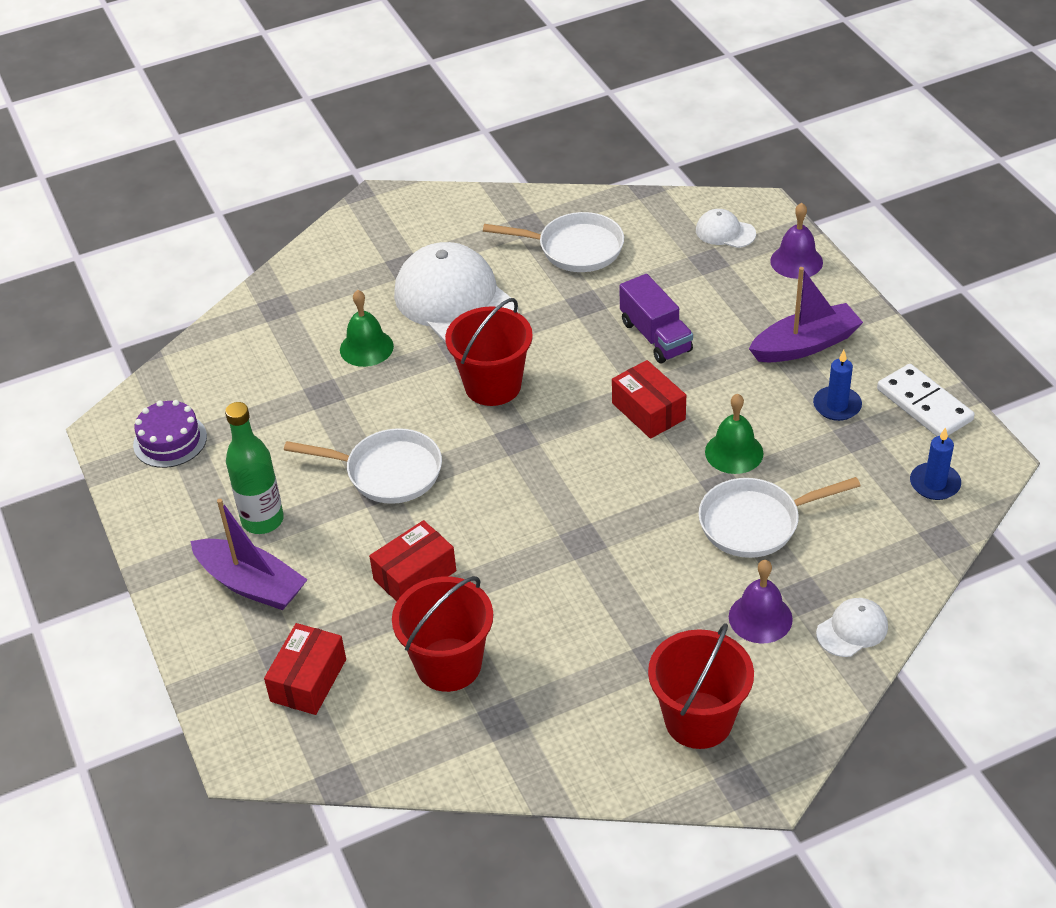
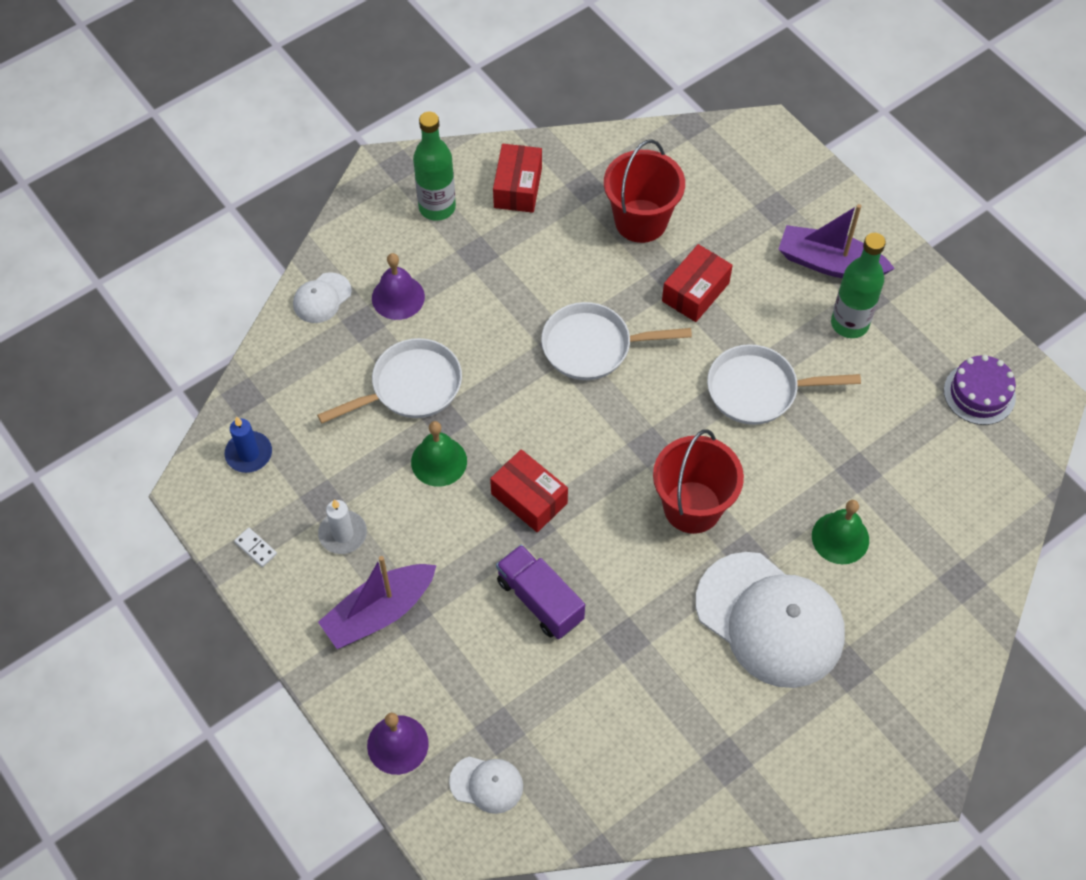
camera: 165 degrees right, 15 degrees up
red box [264,623,346,715] -> red box moved to [493,144,542,213]
white pan [483,212,624,272] -> white pan moved to [541,302,692,380]
red bucket [648,623,754,749] -> green bottle [413,112,456,221]
blue candle [813,350,862,421] -> white candle [318,499,367,554]
white domino [877,364,975,436] -> white domino [234,528,277,567], size x0.44

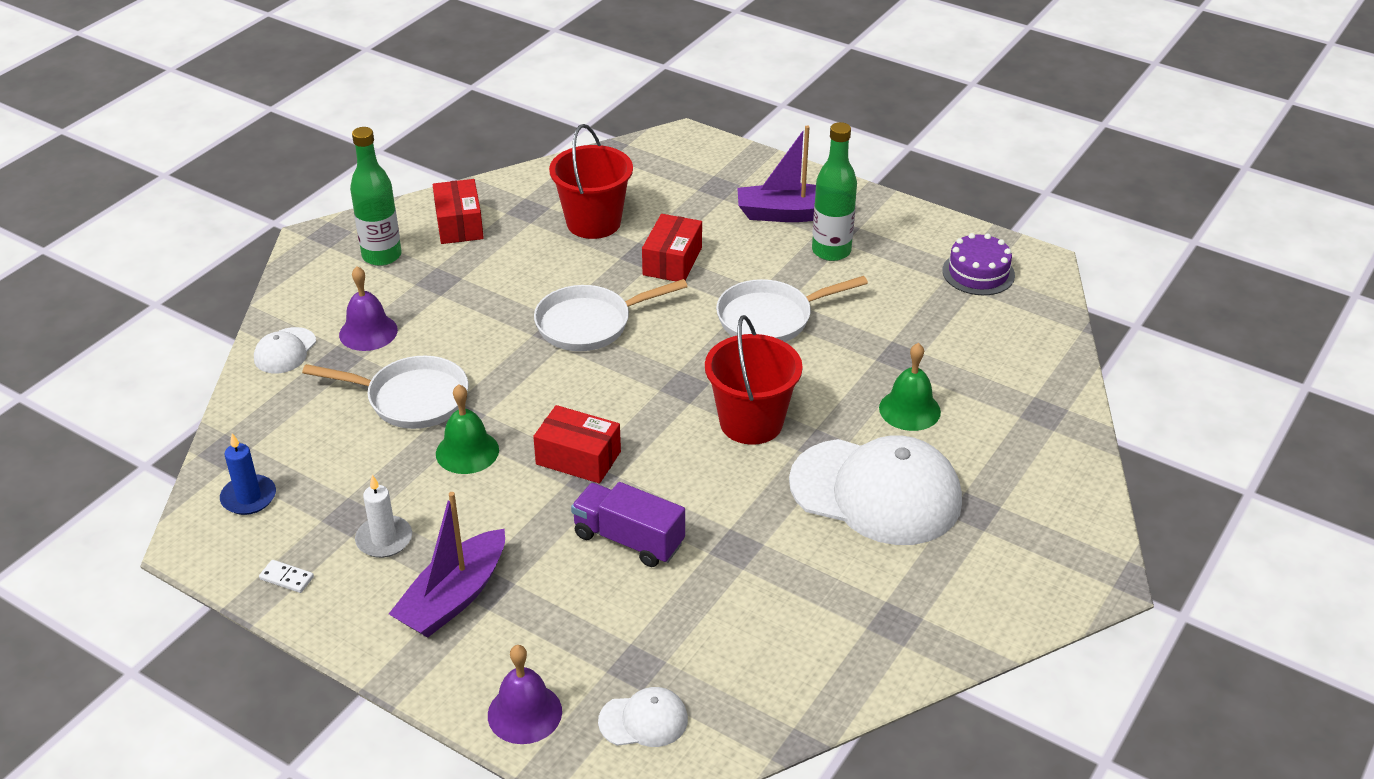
camera: 20 degrees left, 20 degrees down
white pan [317,338,462,423] -> white pan turned 60 degrees clockwise [302,356,469,429]

